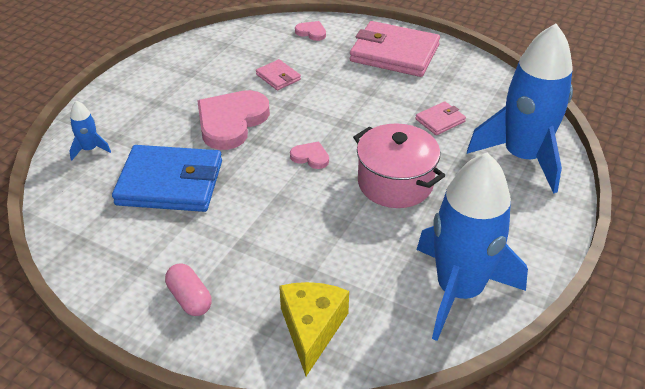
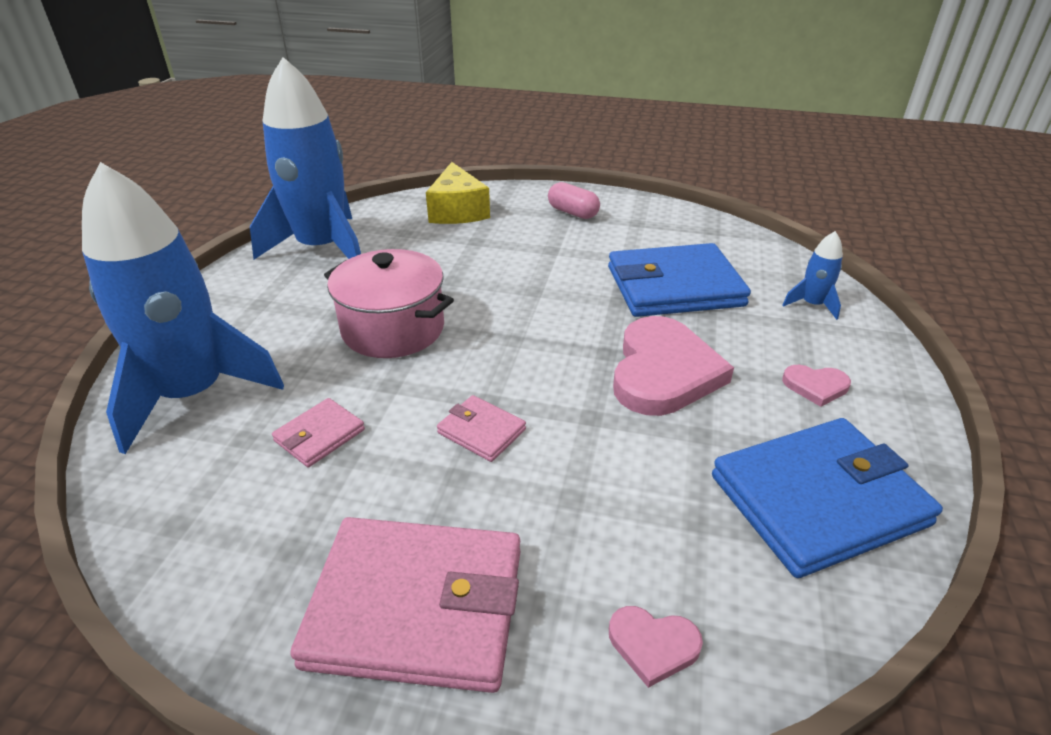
camera: 165 degrees right, 5 degrees down
pink wallet [256,59,301,90] -> pink wallet moved to [437,395,526,462]
pink heart [290,142,329,169] -> pink heart moved to [782,365,851,407]
none -> blue wallet [712,418,943,578]

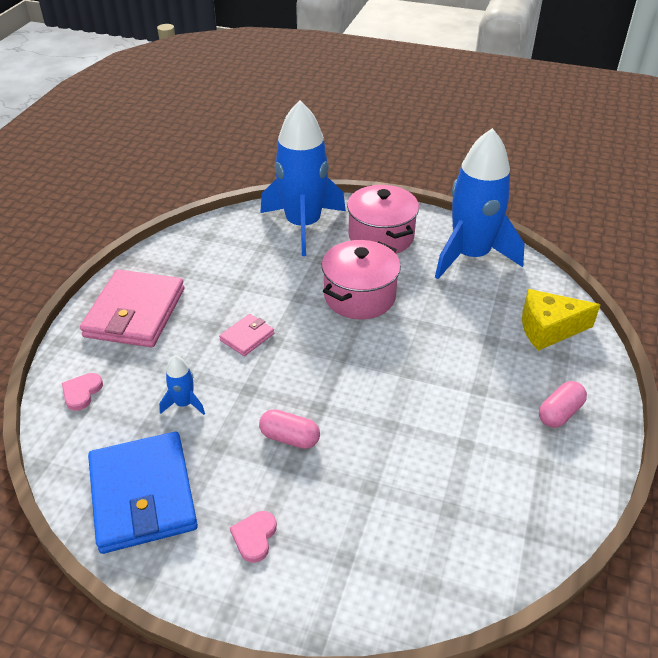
camera: 95 degrees right, 5 degrees up
pink wallet [272,398,365,467] -> none
blue wallet [608,243,751,317] -> none
pink heart [613,316,734,416] -> pink capsule [259,409,320,449]
blue rocket [782,231,843,320] -> blue rocket moved to [159,355,205,415]
none -> pink pot [347,185,419,254]

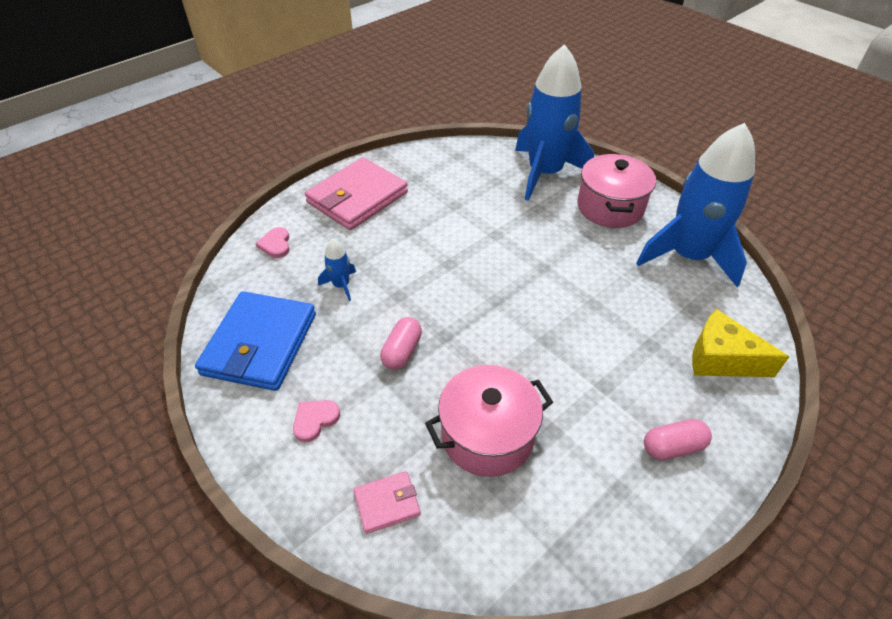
camera: 30 degrees right, 5 degrees up
pink heart [62,373,103,411] -> pink heart turned 60 degrees counterclockwise [255,227,290,258]
pink wallet [219,314,274,356] -> pink wallet moved to [353,471,421,534]
pink capsule [259,409,320,449] -> pink capsule turned 60 degrees clockwise [380,317,422,370]
pink pot [322,240,401,319] -> pink pot moved to [425,365,553,477]

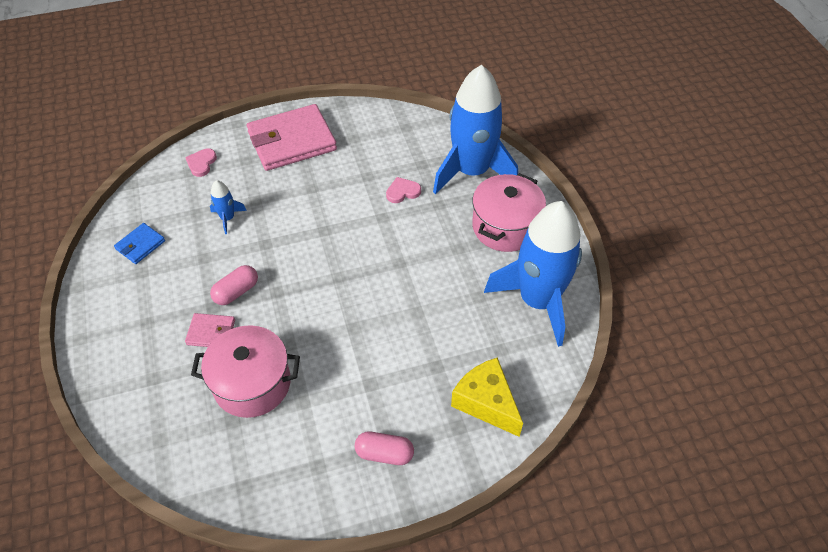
camera: 25 degrees right, 5 degrees up
blue wallet [195,291,316,391] -> blue wallet [114,223,165,264], size x0.47
pink heart [293,400,340,443] -> pink heart moved to [386,177,421,203]
pink wallet [353,471,421,534] -> pink wallet moved to [185,313,235,347]

